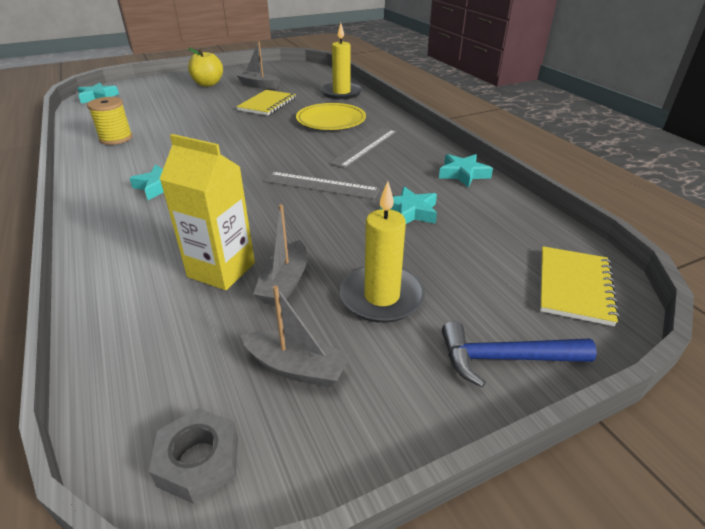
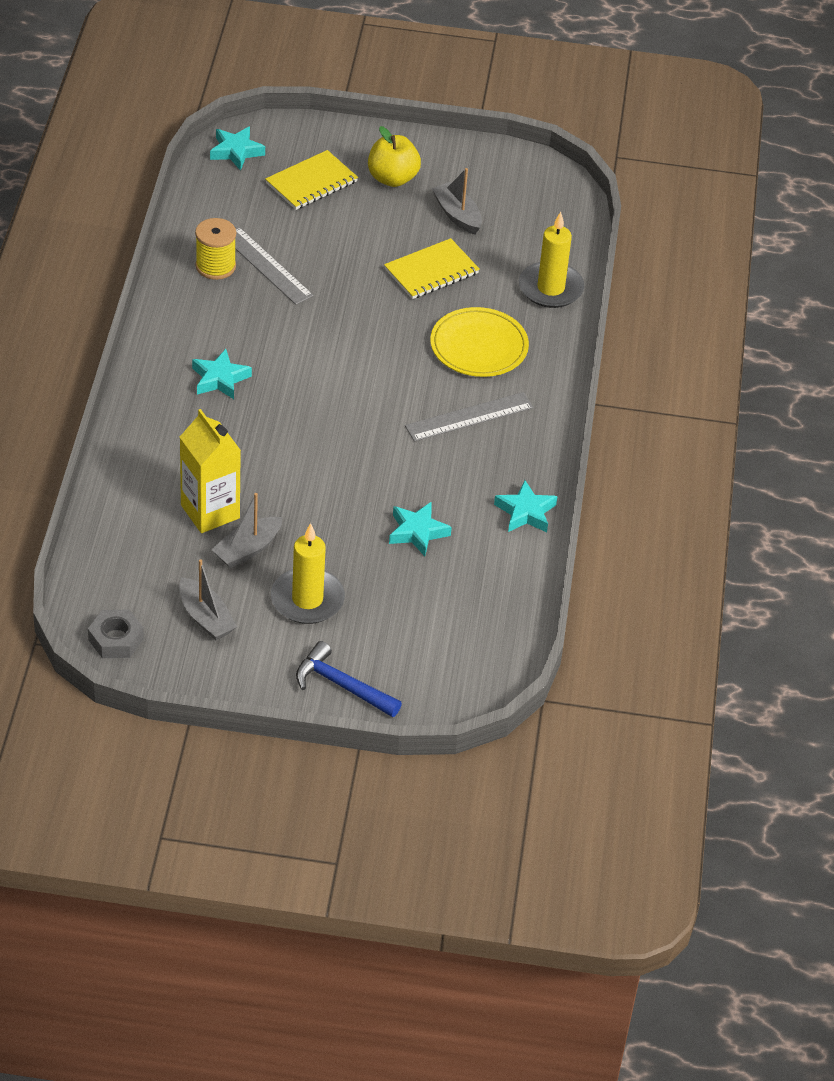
camera: 30 degrees right, 10 degrees up
grey ruler [264,172,380,199] -> grey ruler moved to [235,227,314,305]
yellow notebook [540,246,620,326] -> yellow notebook moved to [265,150,358,210]

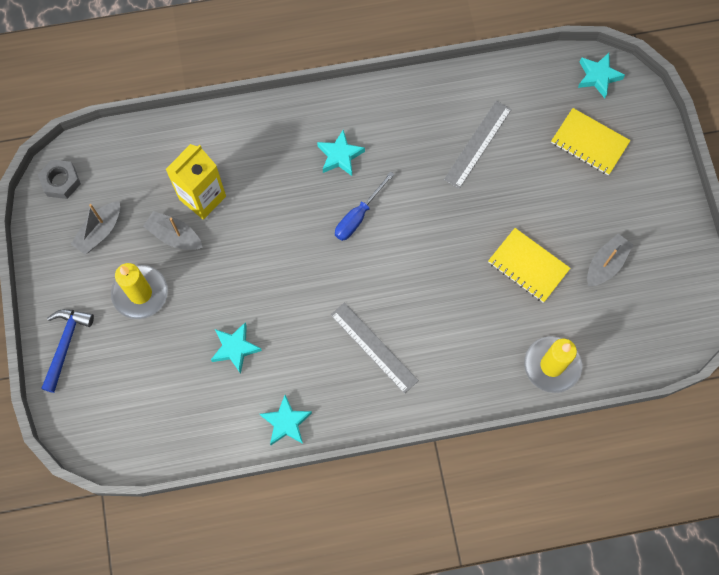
camera: 75 degrees right, 25 degrees up
yellow spool [195,218,236,280] -> none
yellow apple [368,126,421,187] -> none
yellow plate [430,307,529,377] -> none
none -> blue screwdriver [335,171,395,241]

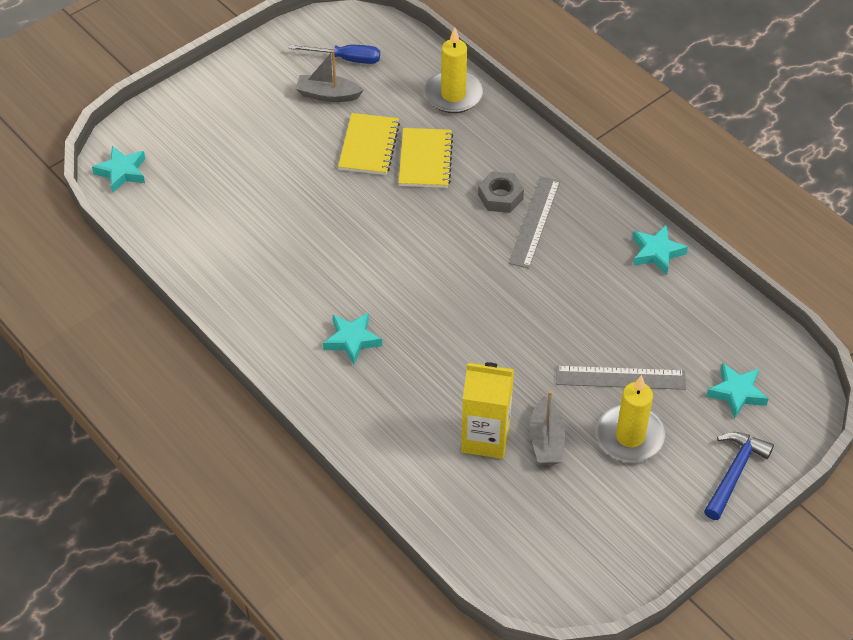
camera: 120 degrees left, 20 degrees down
grey nut [38,159,81,199] -> grey nut moved to [478,171,524,213]
blue hammer [41,309,94,393] -> blue hammer turned 135 degrees clockwise [704,432,774,520]
grey boat [71,201,120,255] -> none
turquoise star [211,322,262,374] -> turquoise star moved to [706,363,768,419]
blue screwdriver [335,171,395,241] -> blue screwdriver moved to [289,45,380,64]
grey ruler [444,101,512,189] -> grey ruler moved to [556,366,686,390]
yellow notebook [551,108,631,175] -> yellow notebook moved to [399,128,453,188]

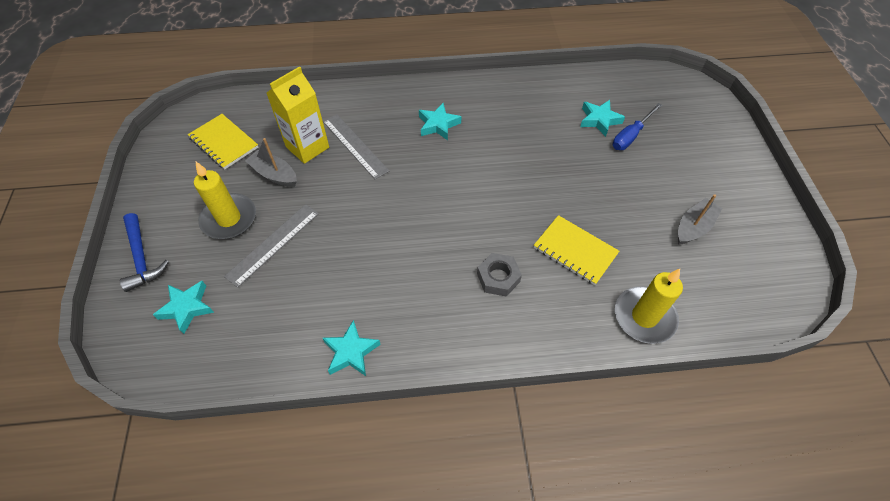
camera: 125 degrees right, 5 degrees up
turquoise star [92,146,145,193] -> turquoise star moved to [580,100,625,137]
blue screwdriver [289,45,380,64] -> blue screwdriver moved to [613,103,662,150]
yellow notebook [338,113,400,175] -> yellow notebook moved to [188,114,258,170]
grey ruler [509,176,560,269] -> grey ruler moved to [323,114,389,179]

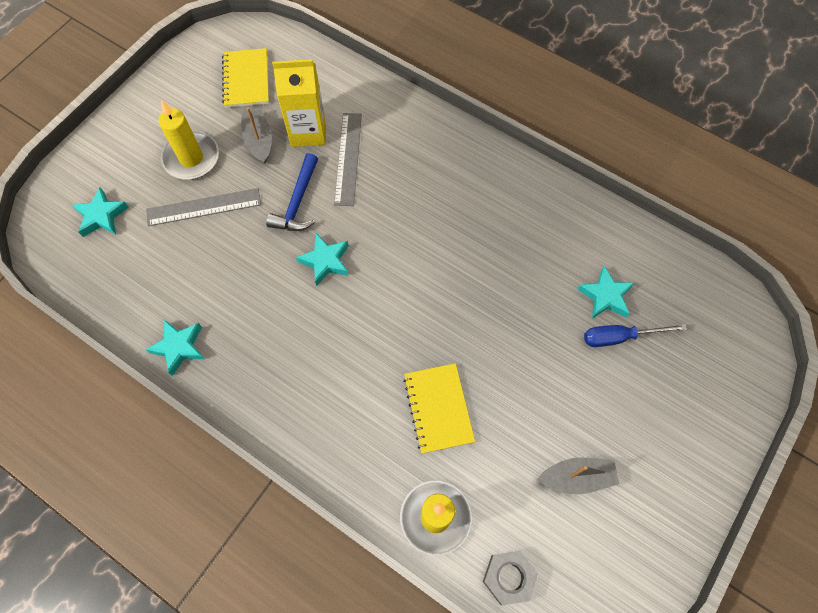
camera: 40 degrees right, 10 degrees up
blue hammer [120,213,169,292] -> blue hammer moved to [266,153,318,231]
turquoise star [419,103,461,140] -> turquoise star moved to [296,233,349,286]
grey nut [477,253,522,297] -> grey nut moved to [483,551,538,605]

